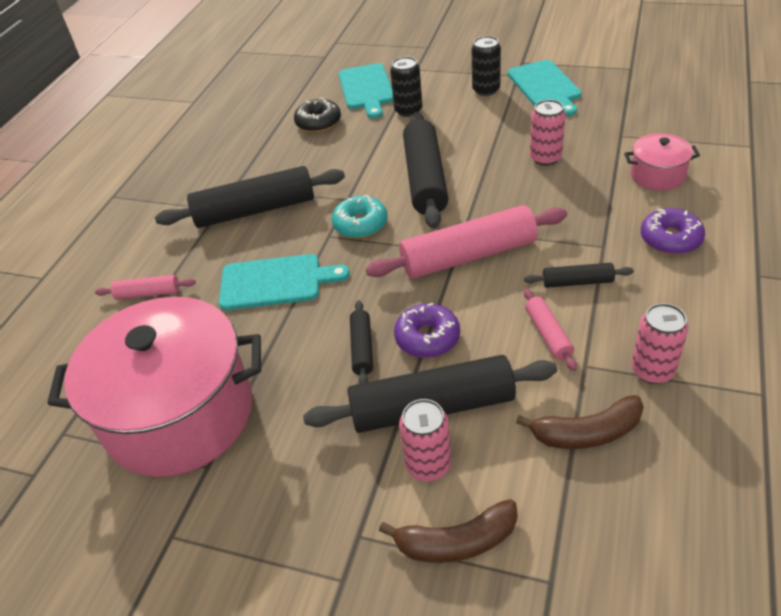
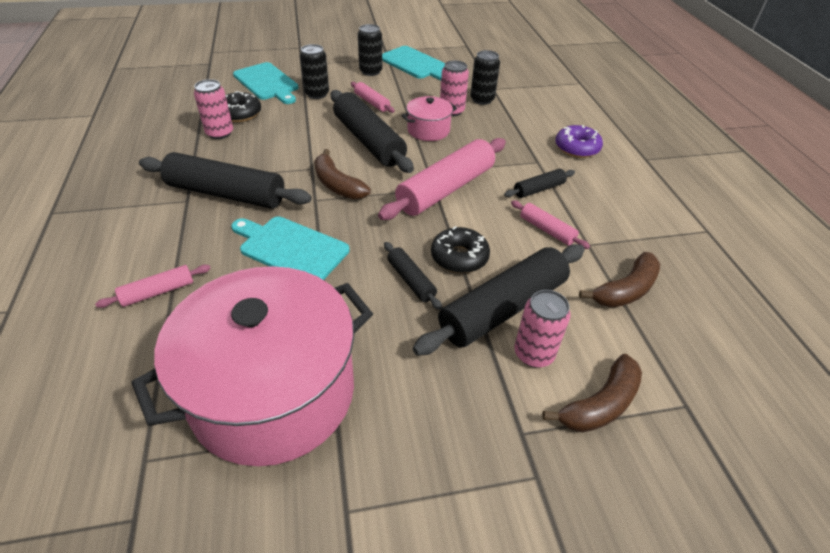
camera: 35 degrees left, 0 degrees up
black rolling pin [155,166,345,228] -> black rolling pin turned 60 degrees clockwise [139,152,312,209]
turquoise cutting board [219,254,350,310] -> turquoise cutting board turned 120 degrees counterclockwise [231,217,350,280]
turquoise donut [332,195,388,238] -> brown banana [314,149,371,199]
purple donut [394,303,460,358] -> black donut [431,226,490,273]
pink pot [624,133,700,191] -> pink pot moved to [401,96,457,141]
pink can [631,303,688,384] -> pink can moved to [194,79,233,139]
none -> pink rolling pin [351,82,395,113]
none -> black can [470,50,500,105]

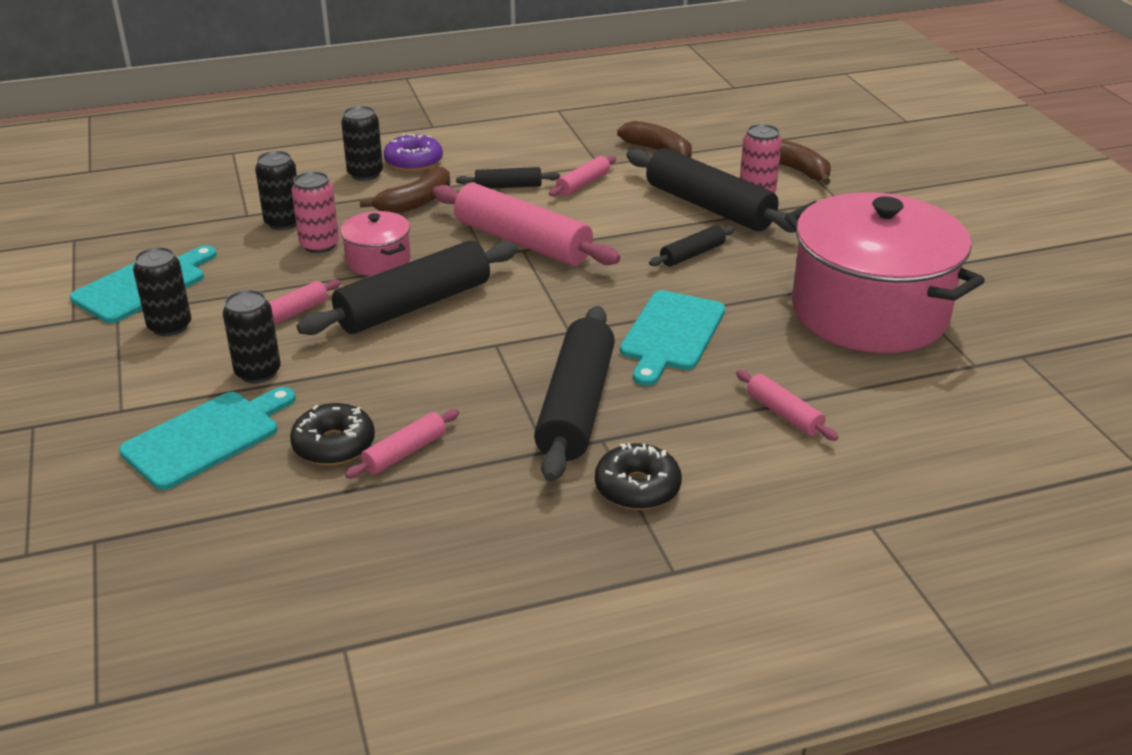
camera: 95 degrees left, 10 degrees down
pink can [194,79,233,139] -> pink rolling pin [345,409,459,479]
brown banana [314,149,371,199] -> brown banana moved to [360,167,450,213]
black donut [431,226,490,273] -> black donut moved to [595,443,682,510]
black rolling pin [504,169,575,198] -> black rolling pin turned 60 degrees counterclockwise [456,167,560,189]
none -> black can [341,106,383,181]

